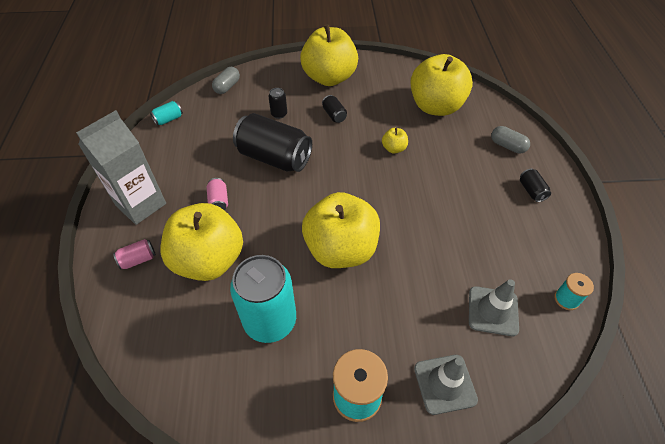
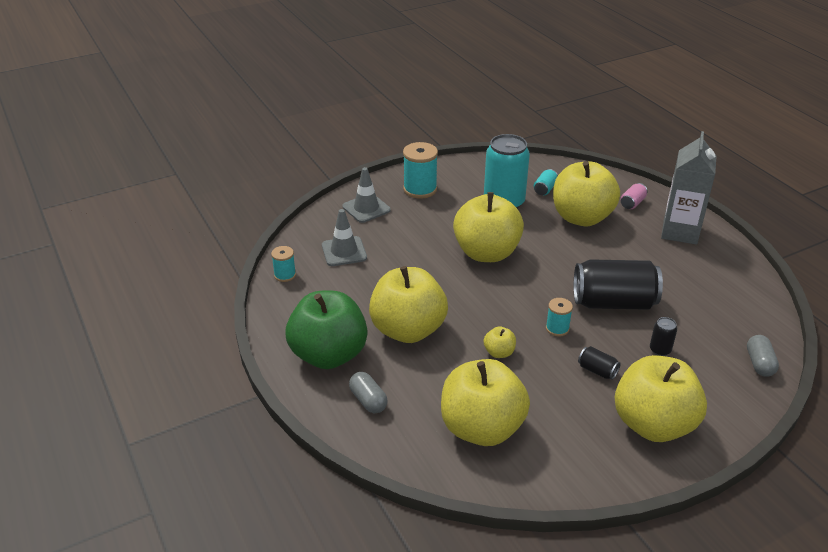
camera: 155 degrees right, 15 degrees down
turquoise can [150,101,183,125] -> turquoise can moved to [534,169,558,195]
pink can [207,178,228,210] -> none
grey capsule [491,126,530,154] -> grey capsule turned 45 degrees clockwise [349,372,388,413]
black can [520,168,551,202] -> green apple [285,291,368,369]
none -> yellow apple [369,266,448,343]
none -> turquoise spool [546,298,573,337]

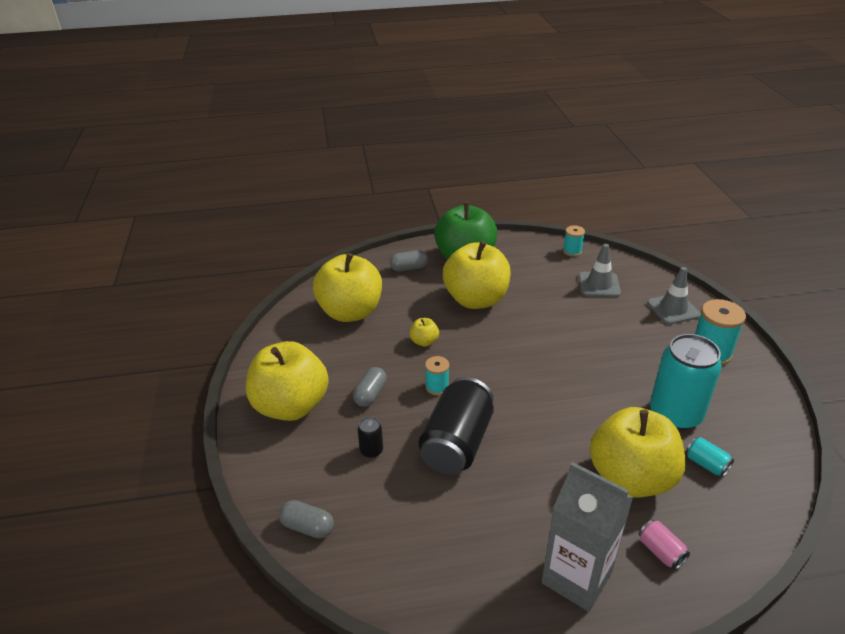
camera: 110 degrees right, 0 degrees up
yellow apple [453,192,524,262] -> none
black can [578,346,621,380] -> grey capsule [353,367,387,407]

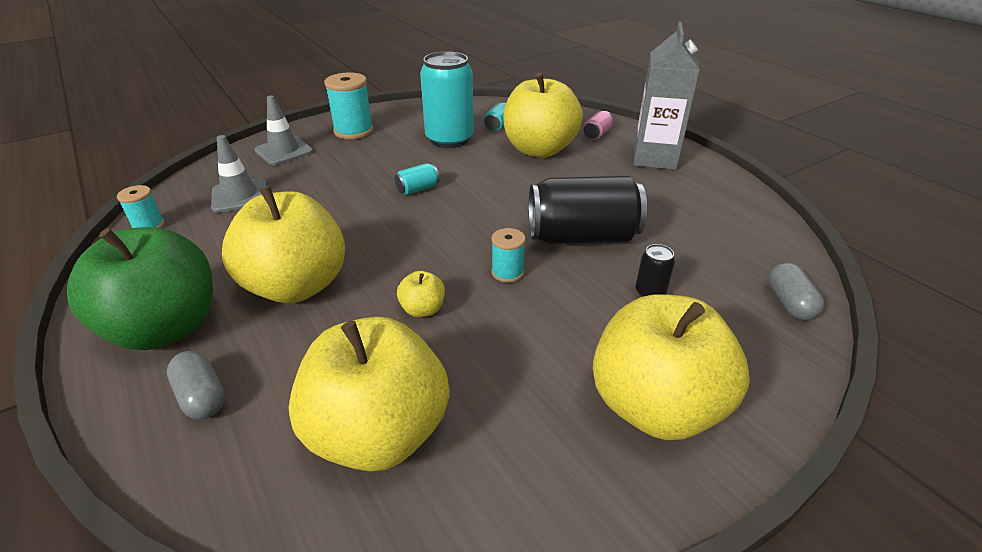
camera: 115 degrees left, 0 degrees up
grey capsule [353,367,387,407] -> none
none -> turquoise can [395,163,440,195]

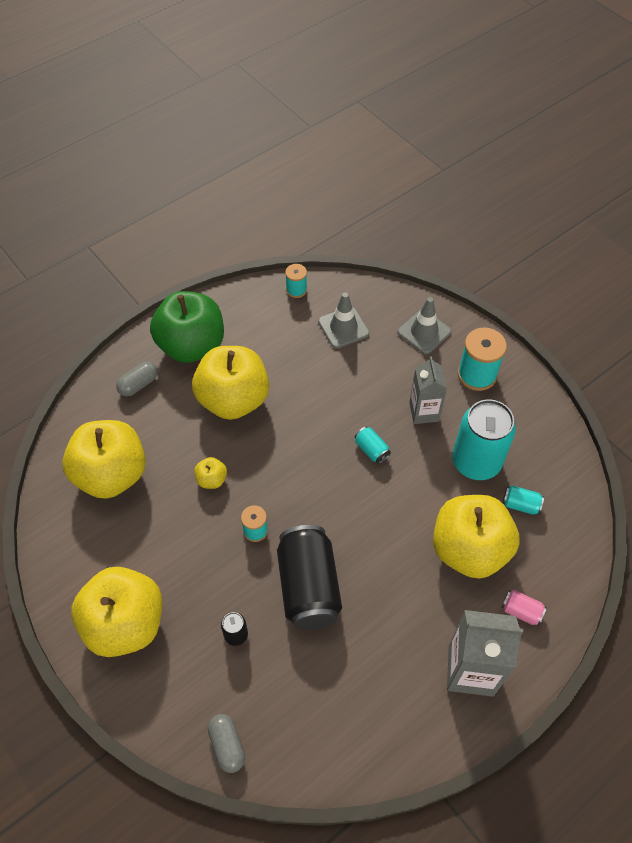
camera: 85 degrees right, 20 degrees up
grey capsule [769,262,824,320] -> grey capsule turned 75 degrees clockwise [208,714,245,773]
none -> grey carton [409,356,447,424]

